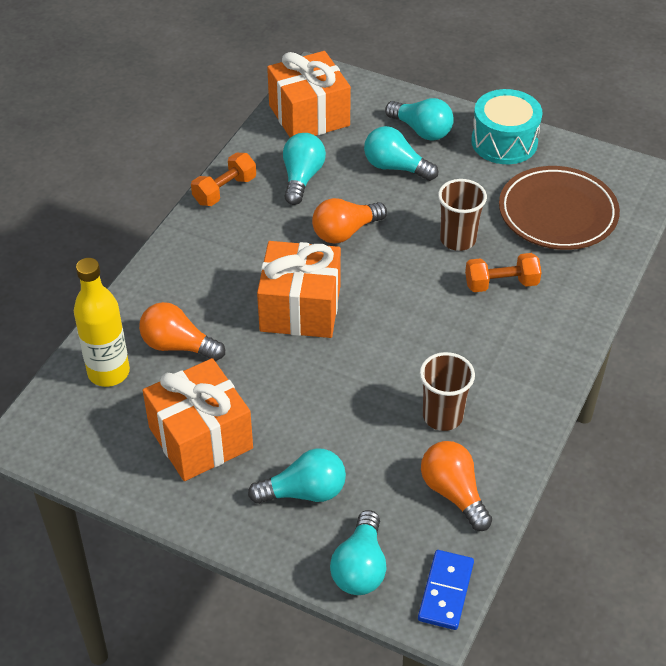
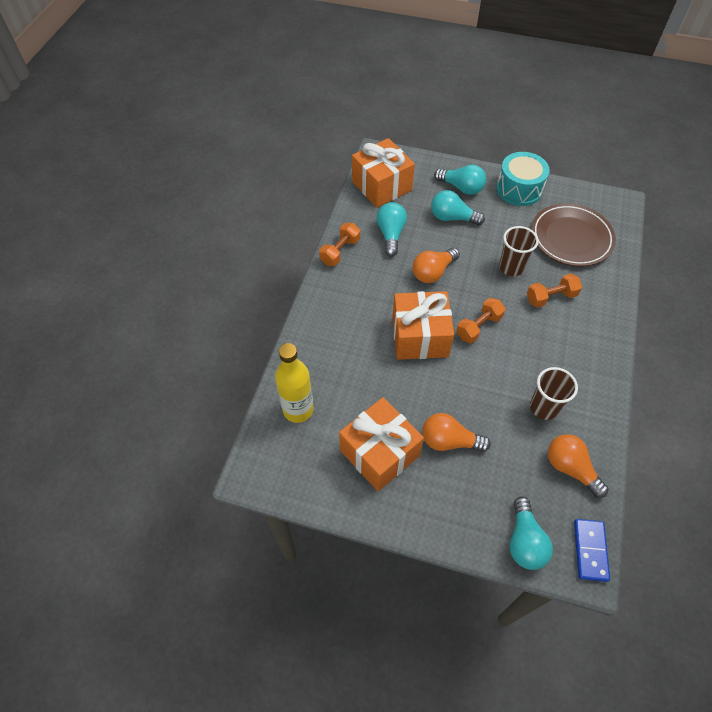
camera: 10 degrees left, 10 degrees up
orange light bulb [139,302,225,361] -> orange light bulb moved to [422,413,491,452]
turquoise light bulb [248,448,346,504] -> none
none -> orange dumbbell [456,298,506,343]

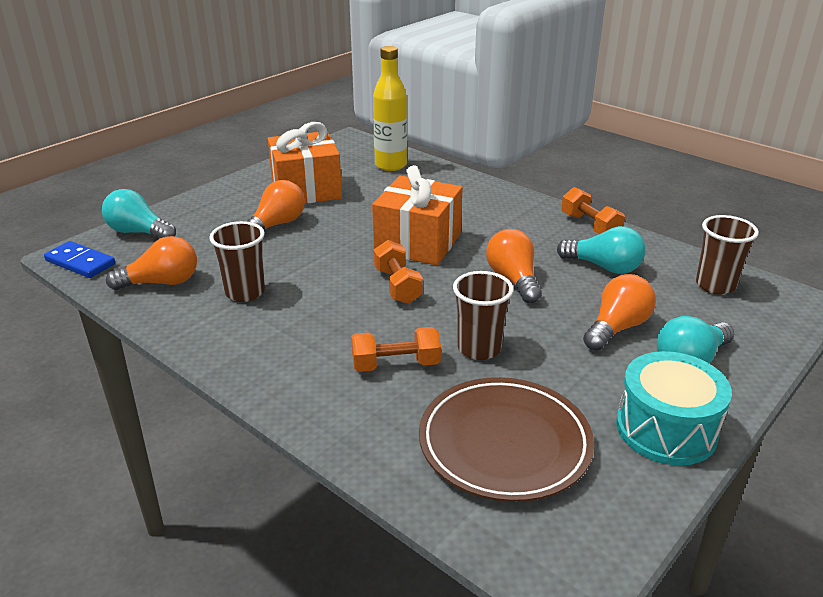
camera: 115 degrees right, 25 degrees down
orange gift [352,138,415,208] -> brown cup [696,215,759,295]
turquoise light bulb [431,190,485,225] -> orange light bulb [583,274,656,351]
orange dumbbell [527,273,582,308] -> orange dumbbell turned 75 degrees clockwise [351,327,441,372]

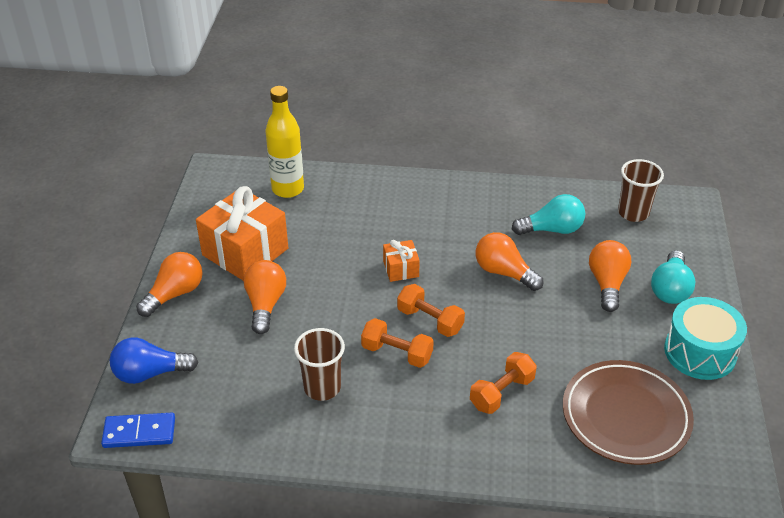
camera: 35 degrees left, 10 degrees up
turquoise light bulb [102,189,176,239] -> blue light bulb [110,338,199,384]
orange light bulb [106,236,197,290] -> orange light bulb moved to [136,252,202,317]
orange gift [372,165,463,265] -> orange gift [383,240,420,282], size x0.48
brown cup [453,271,514,360] -> none
orange dumbbell [561,187,625,234] -> orange dumbbell moved to [361,318,434,368]

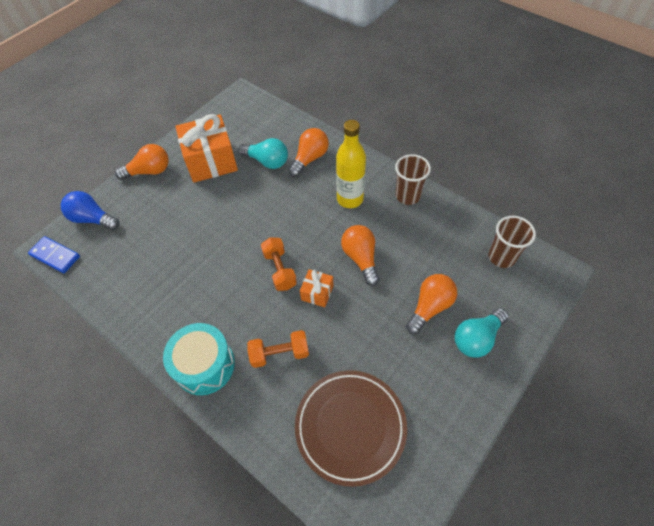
camera: 35 degrees right, 15 degrees up
orange light bulb [244,260,286,334] -> orange light bulb moved to [289,128,329,177]
yellow bottle [265,86,304,198] -> yellow bottle moved to [336,120,366,208]
brown cup [294,328,345,401] -> brown cup moved to [395,154,431,205]
orange dumbbell [361,318,434,368] -> none
orange gift [383,240,420,282] -> orange gift moved to [300,269,333,307]
turquoise light bulb [512,194,585,235] -> turquoise light bulb moved to [238,138,288,169]
turquoise drum [664,297,747,380] -> turquoise drum moved to [163,323,235,395]

